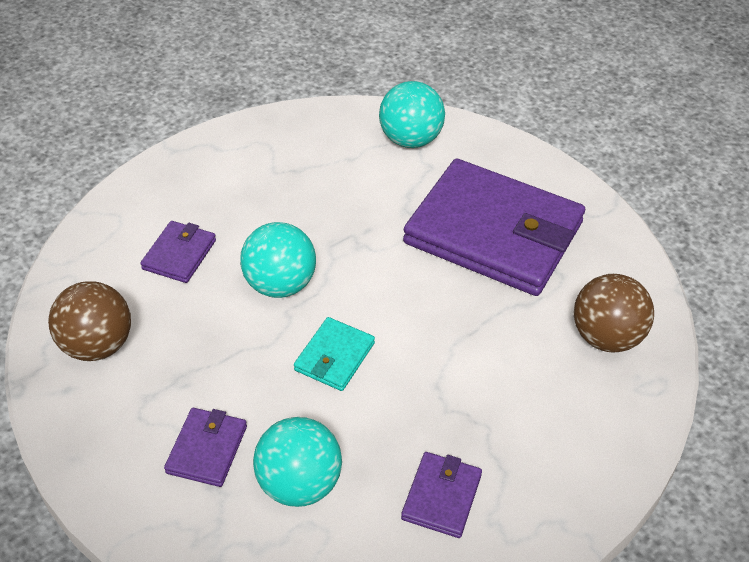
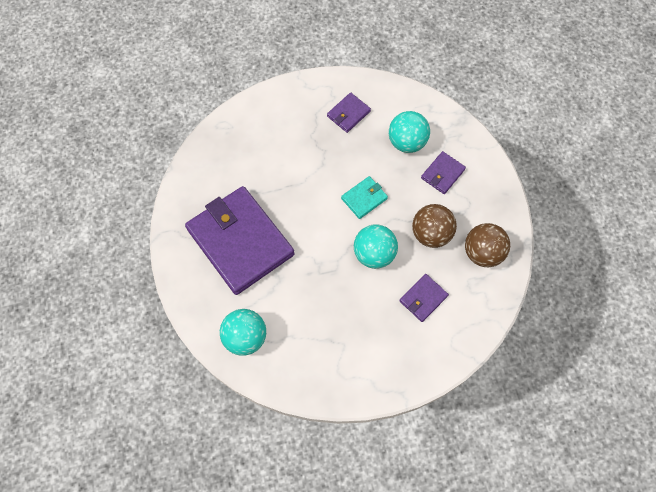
camera: 155 degrees left, 20 degrees up
brown ball [574,274,654,353] -> brown ball moved to [412,204,457,248]

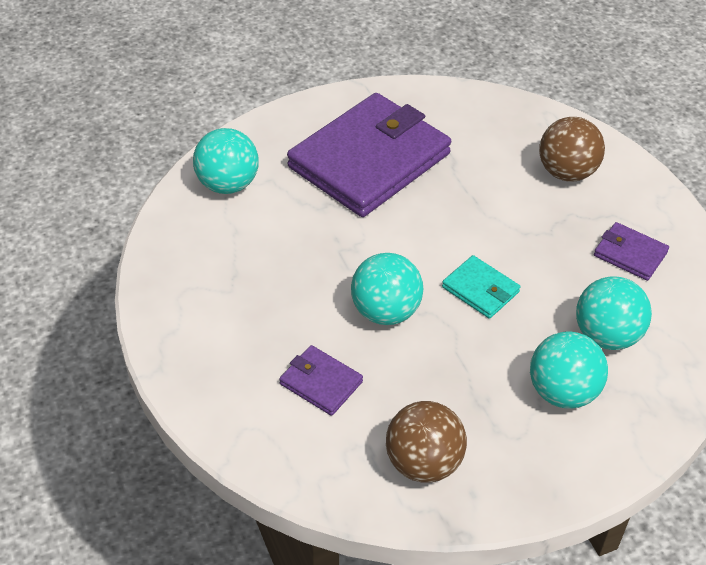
camera: 80 degrees right, 20 degrees down
brown ball [412,204,457,248] -> brown ball moved to [539,117,605,182]
purple wallet [421,151,466,194] -> turquoise ball [530,332,608,408]

